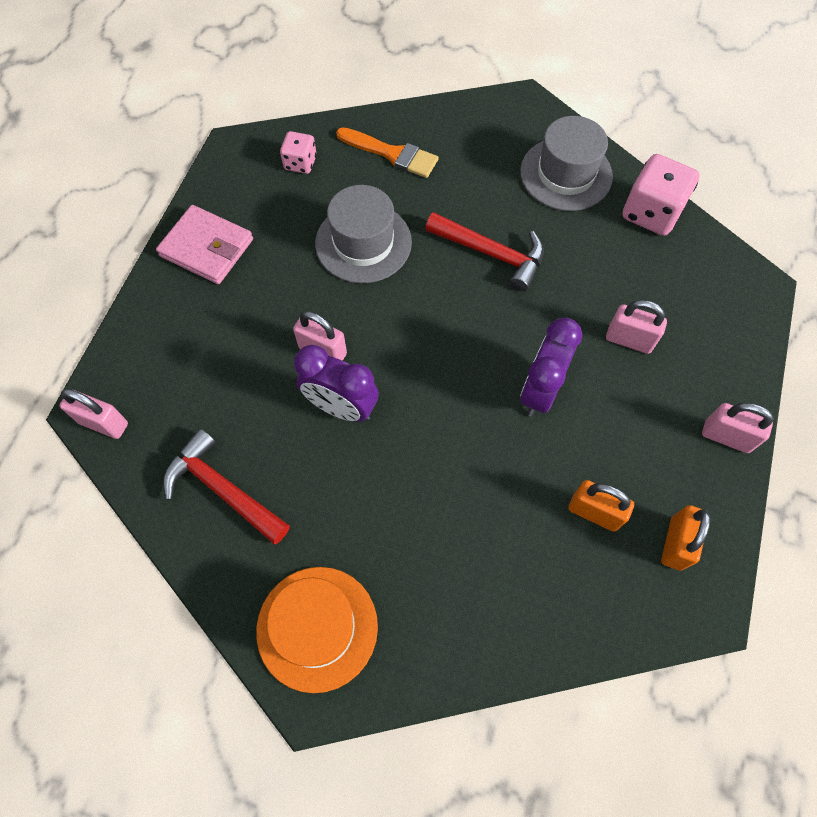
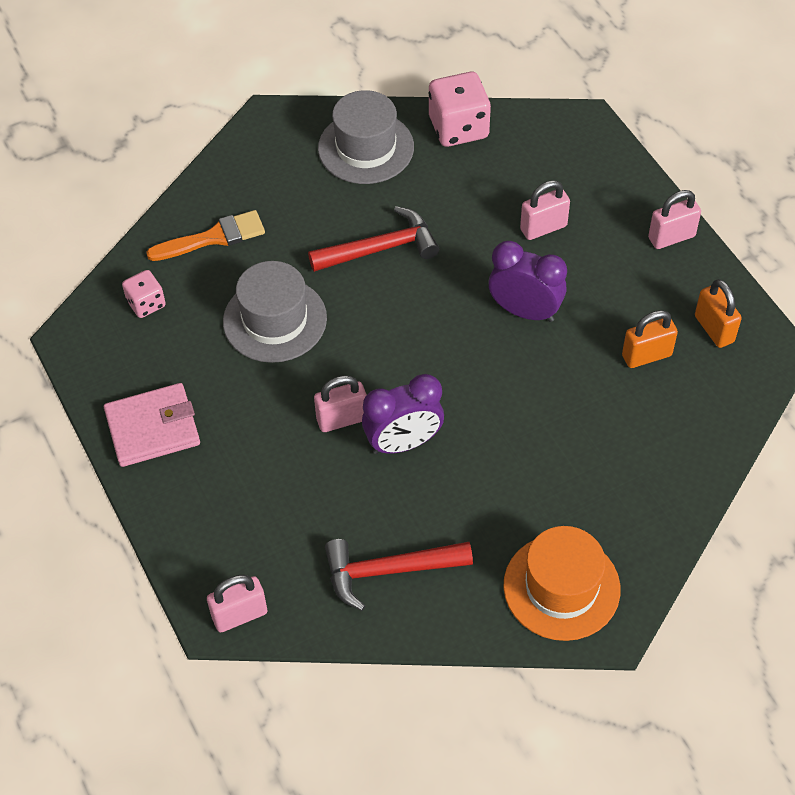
camera: 45 degrees left, 10 degrees down
purple clock [520,318,582,417] -> purple clock turned 135 degrees clockwise [489,241,567,322]

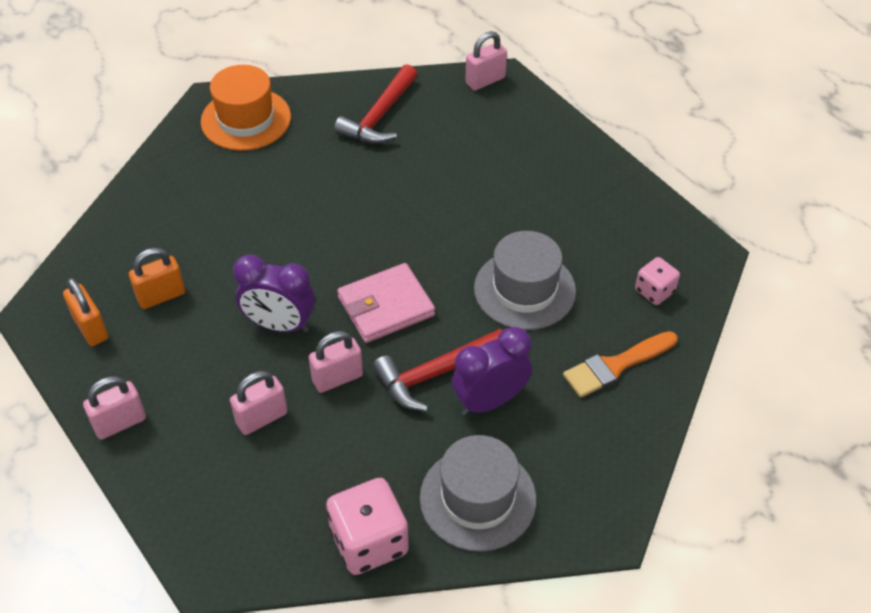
camera: 170 degrees right, 5 degrees down
pink wallet [104,383,200,467] -> pink wallet moved to [337,263,435,343]
pink padlock [314,375,367,432] -> pink padlock moved to [309,331,363,393]
red hammer [325,539,473,611] -> red hammer turned 135 degrees clockwise [334,64,418,144]
purple clock [362,374,444,454] -> purple clock moved to [451,326,532,415]

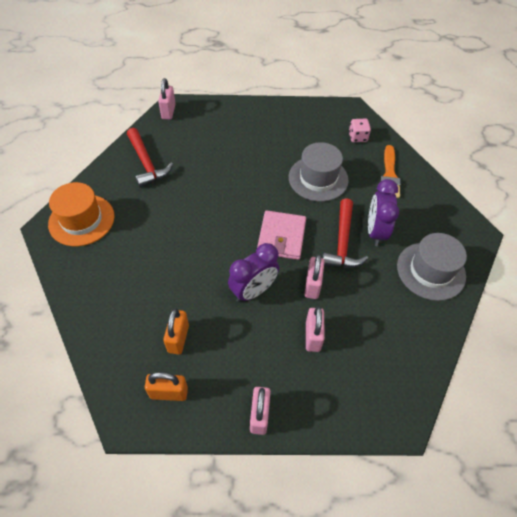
camera: 55 degrees left, 5 degrees up
pink dice [326,478,409,575] -> none

